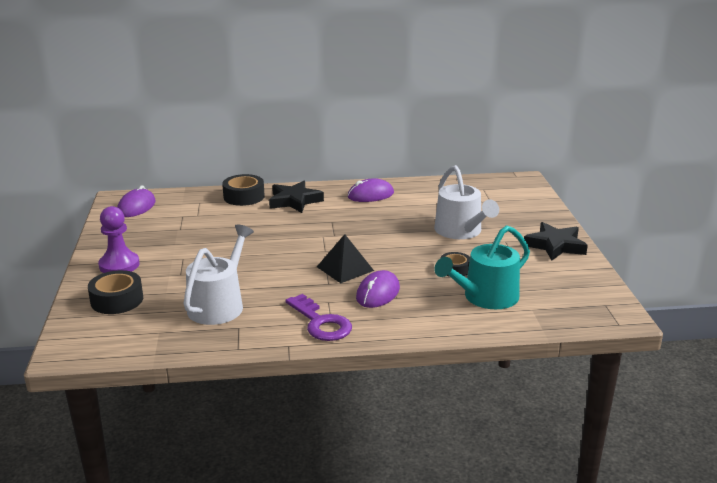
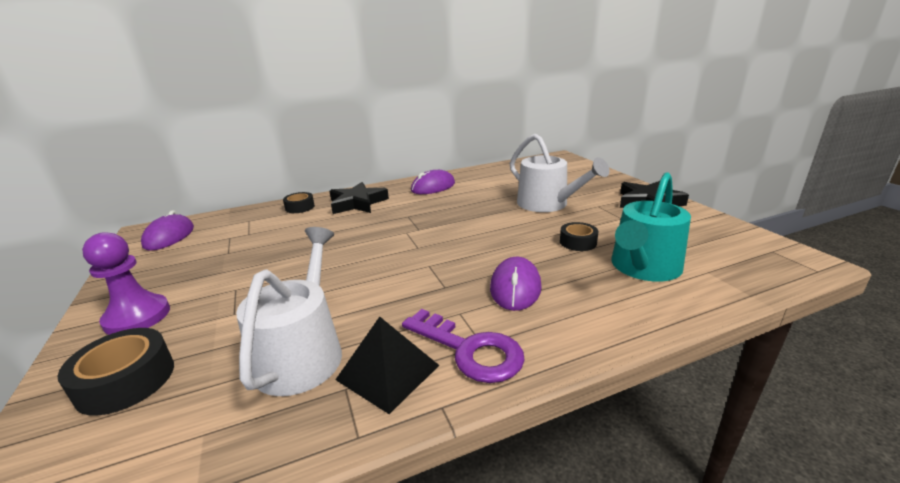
camera: 15 degrees left, 0 degrees up
black tape [222,174,265,206] -> black tape [283,192,315,213], size x0.63
black pyramid [317,234,374,283] -> black pyramid moved to [335,317,440,414]

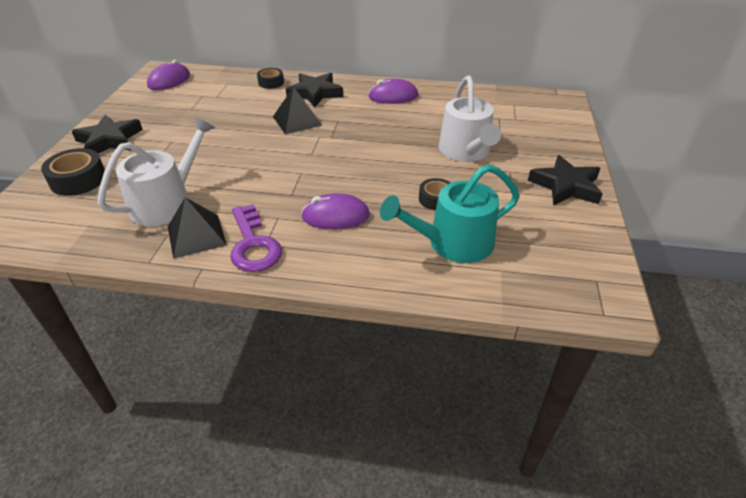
camera: 30 degrees right, 15 degrees up
purple pawn [82,232,170,335] -> black star [72,115,143,153]
purple mouse [490,257,542,311] -> purple mouse turned 45 degrees clockwise [301,193,370,230]
none -> black pyramid [273,87,322,134]

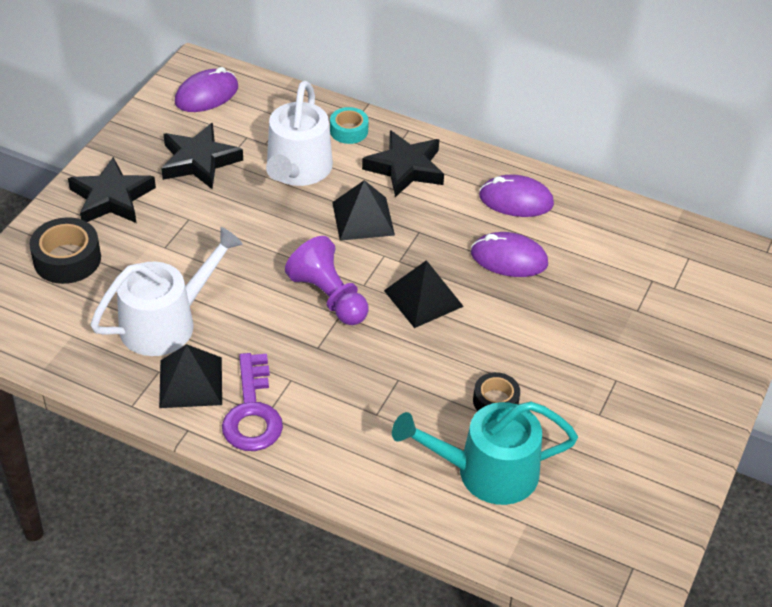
camera: 15 degrees right, 5 degrees up
black tape [257,68,284,89] -> turquoise tape [330,107,369,144]
purple mouse [301,193,370,230] -> purple mouse moved to [471,232,548,277]
white watering can [438,75,501,162] -> white watering can moved to [266,80,333,186]
black star [528,155,603,206] -> black star moved to [161,123,243,189]
none -> purple pawn [285,236,368,325]
none -> black pyramid [384,260,464,328]

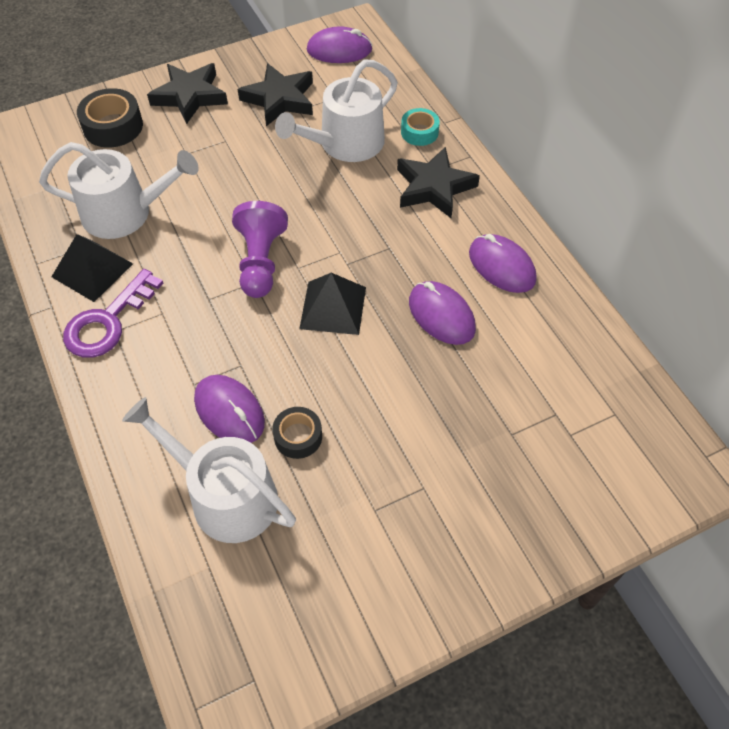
camera: 40 degrees right, 10 degrees up
black pyramid [332,180,395,241] -> none
turquoise watering can [392,401,578,505] -> white watering can [122,397,296,543]
none -> purple mouse [194,375,265,443]

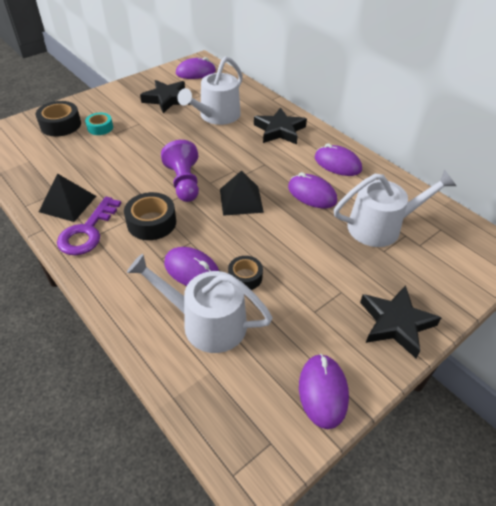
camera: 15 degrees left, 10 degrees down
white watering can [39,142,199,239] -> white watering can moved to [334,170,456,247]
black star [147,63,228,124] -> black star moved to [360,285,441,358]
turquoise tape [401,108,440,146] -> turquoise tape moved to [85,113,113,135]
none -> black tape [124,192,176,240]
none -> purple mouse [299,354,349,429]

